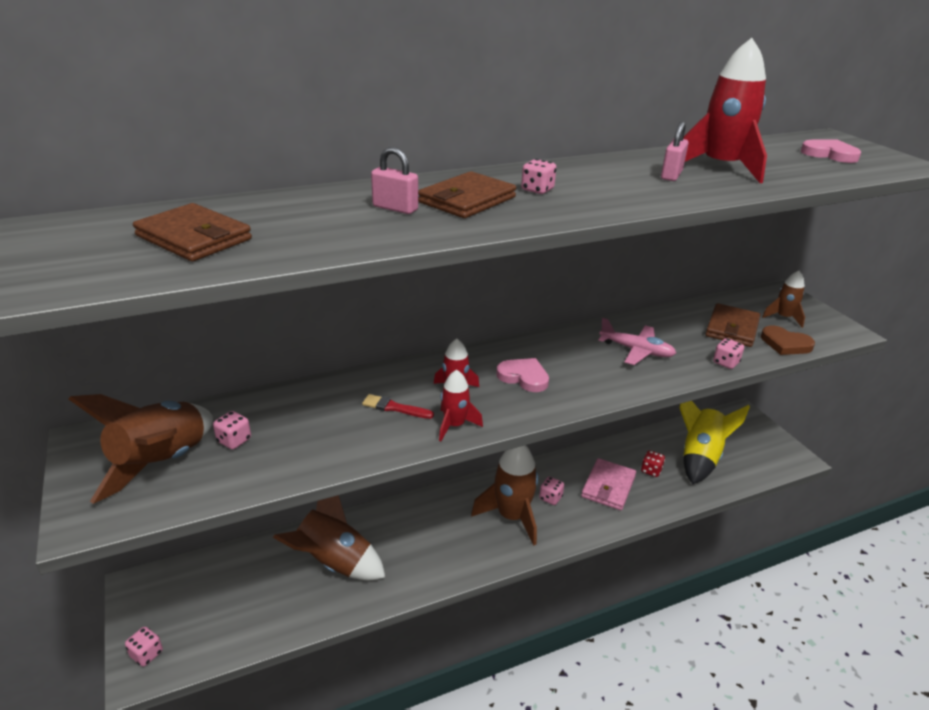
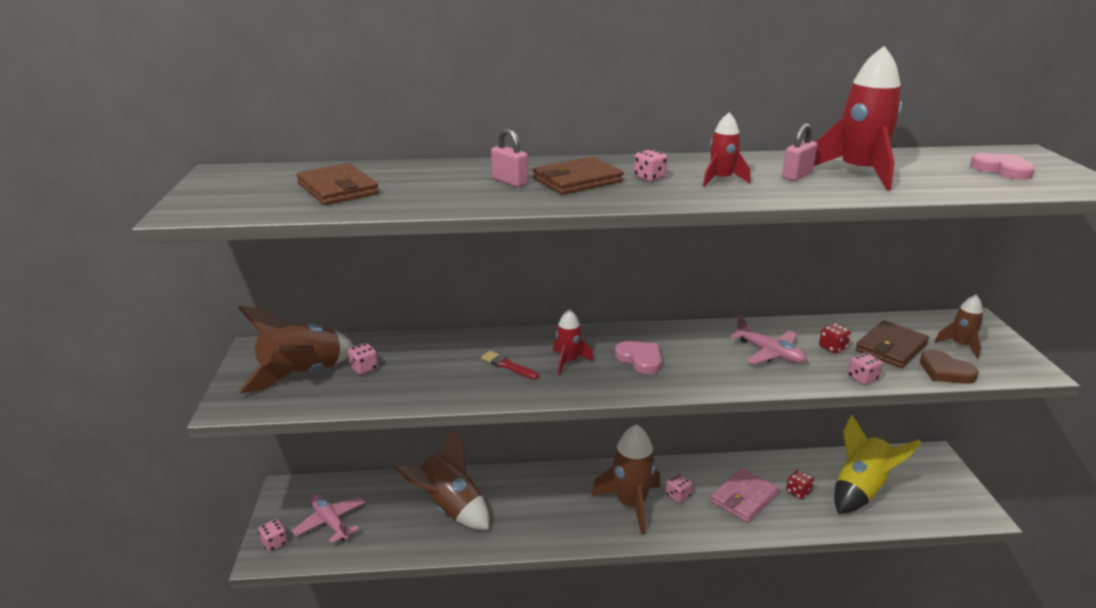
camera: 20 degrees right, 5 degrees down
red rocket [439,370,483,442] -> red rocket moved to [703,112,750,187]
none -> pink plane [292,494,365,543]
none -> red dice [819,323,851,353]

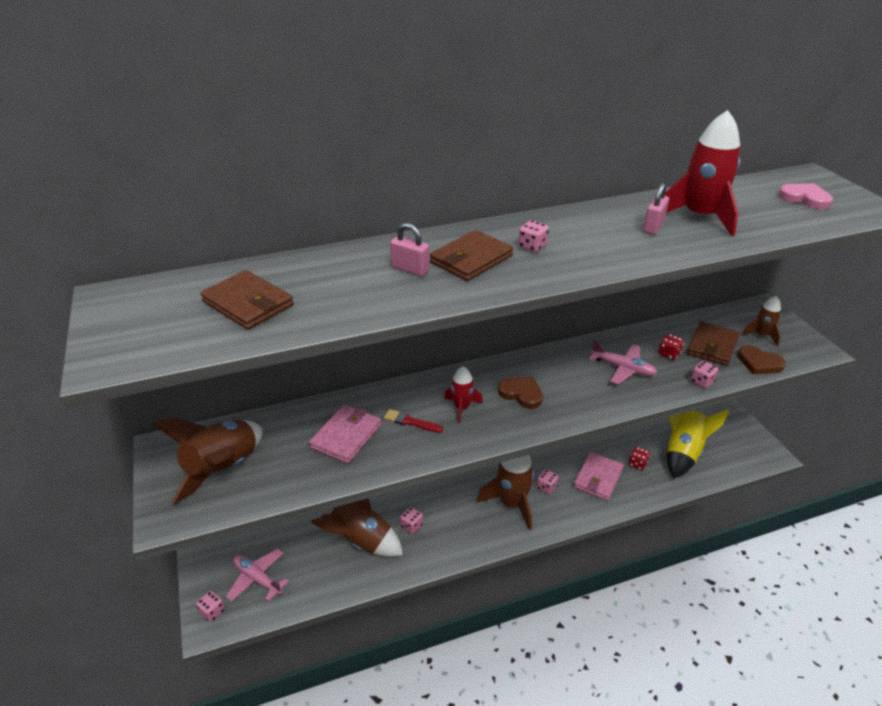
camera: 15 degrees left, 10 degrees up
pink dice [348,343,378,375] -> pink dice moved to [400,507,423,534]
pink heart [615,341,662,374] -> brown heart [498,377,543,409]
red rocket [703,112,750,187] -> none
none -> pink wallet [309,405,381,464]

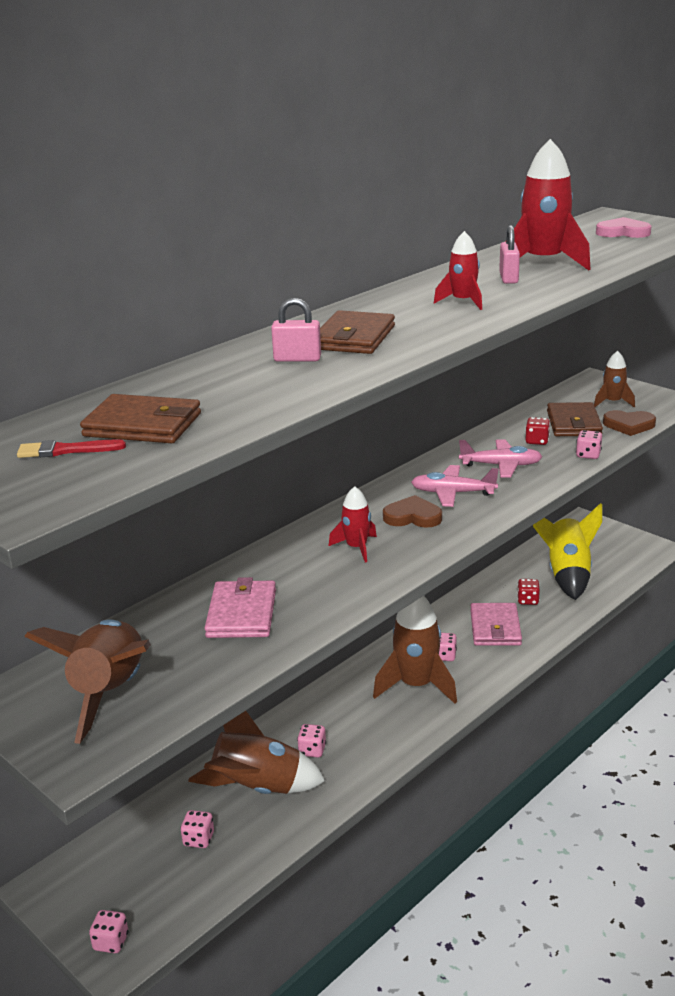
camera: 25 degrees left, 10 degrees down
pink plane [226,549,289,602] -> pink plane moved to [411,465,499,507]
red brush [384,409,443,433] -> red brush moved to [17,439,126,458]
pink dice [518,220,549,252] -> pink dice moved to [180,810,214,848]
none -> red rocket [434,231,482,310]

